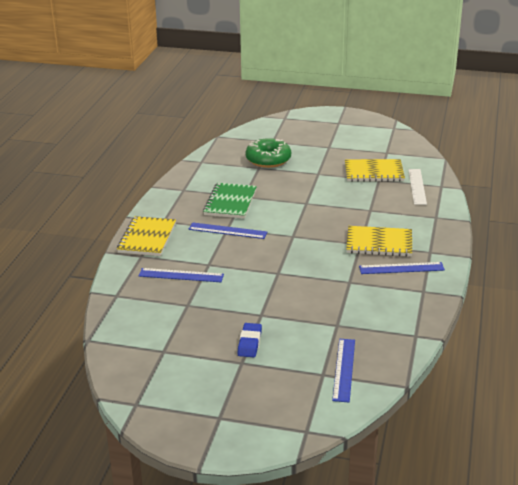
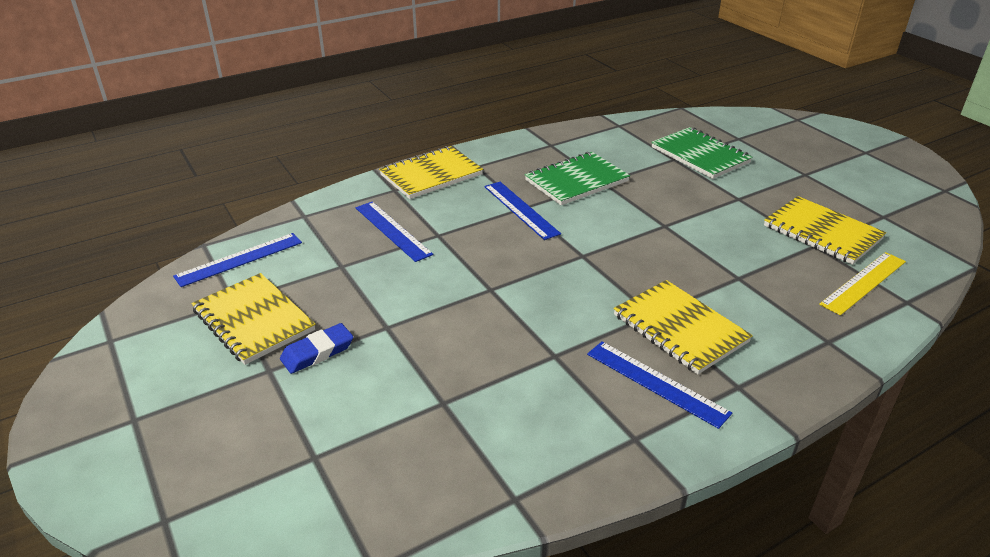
camera: 45 degrees right, 5 degrees up
green donut [246,138,291,168] -> green notebook [651,127,753,179]
blue ruler [332,339,355,402] -> blue ruler moved to [173,233,302,287]
white ruler [408,169,427,205] -> yellow ruler [819,252,906,315]
none -> yellow notebook [192,273,315,365]

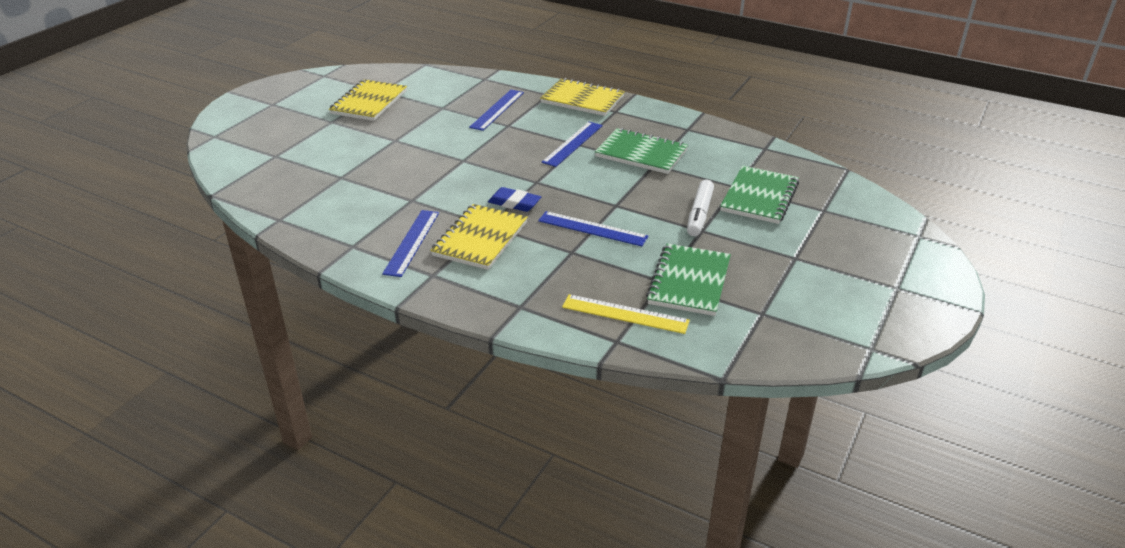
camera: 60 degrees right, 0 degrees up
blue ruler [173,233,302,287] -> blue ruler moved to [538,211,648,246]
blue eraser [280,323,353,374] -> blue eraser moved to [488,187,541,212]
yellow notebook [764,196,886,265] -> green notebook [646,244,731,316]
none -> white marker [687,180,714,236]

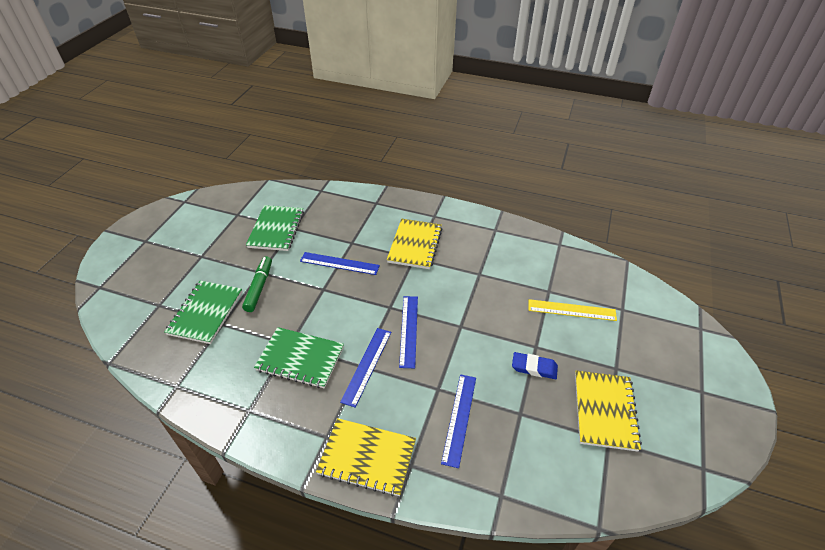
camera: 170 degrees right, 10 degrees up
blue ruler [382,210,439,277] -> blue ruler moved to [399,296,418,368]
blue eraser [488,187,541,212] -> blue eraser moved to [512,352,558,379]
yellow ruler [562,294,690,334] -> yellow ruler moved to [528,299,617,321]
white marker [687,180,714,236] -> green marker [242,256,272,312]

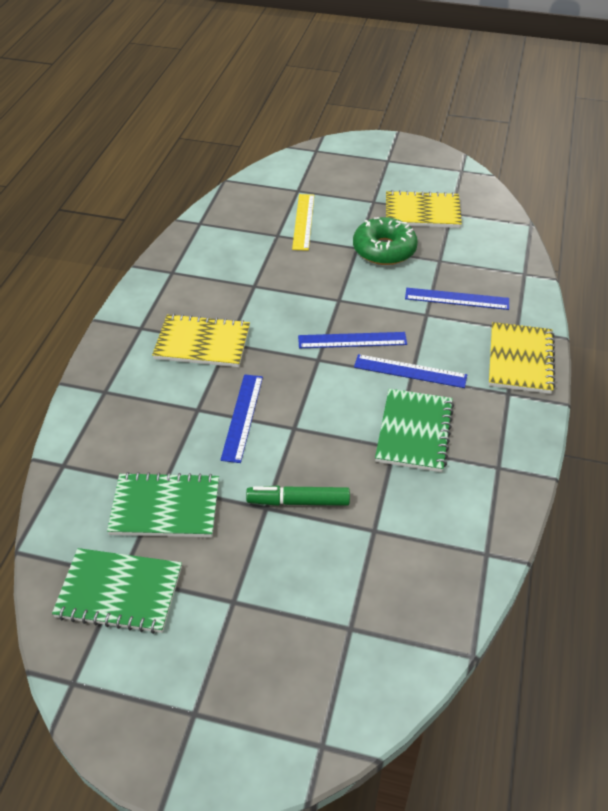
camera: 95 degrees left, 0 degrees up
green notebook [164,281,242,344] -> green notebook moved to [52,548,182,634]
blue eraser [512,352,558,379] -> green donut [353,217,418,265]

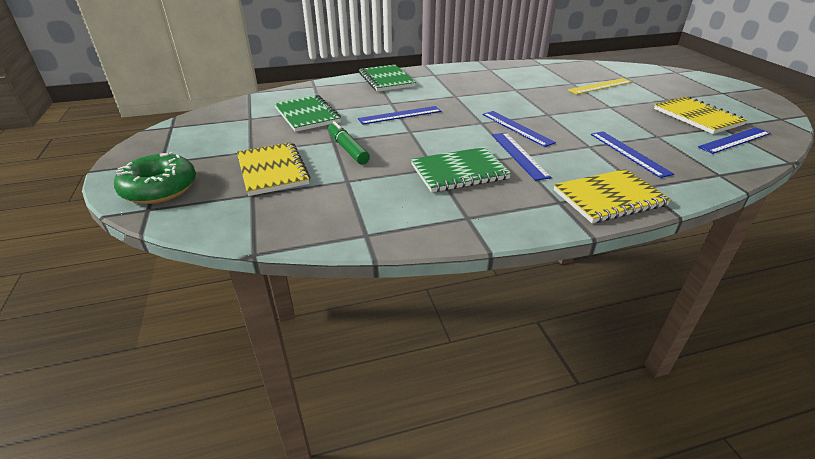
camera: 60 degrees right, 10 degrees down
green notebook [52,548,182,634] -> green notebook moved to [359,65,416,92]
yellow notebook [152,314,250,367] -> yellow notebook moved to [237,142,310,196]
green donut [353,217,418,265] -> green donut moved to [114,152,196,204]
none -> blue ruler [698,127,771,154]

